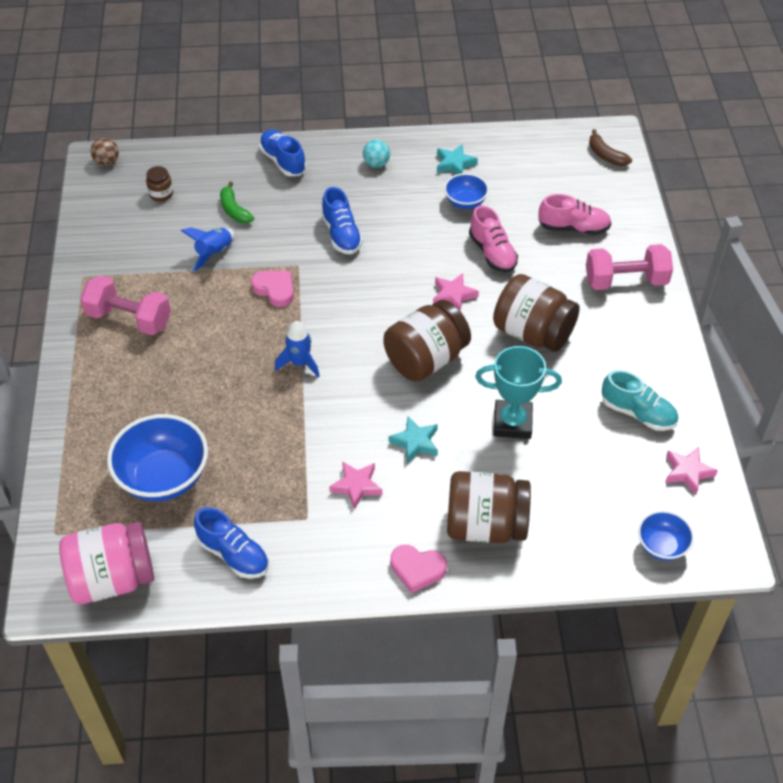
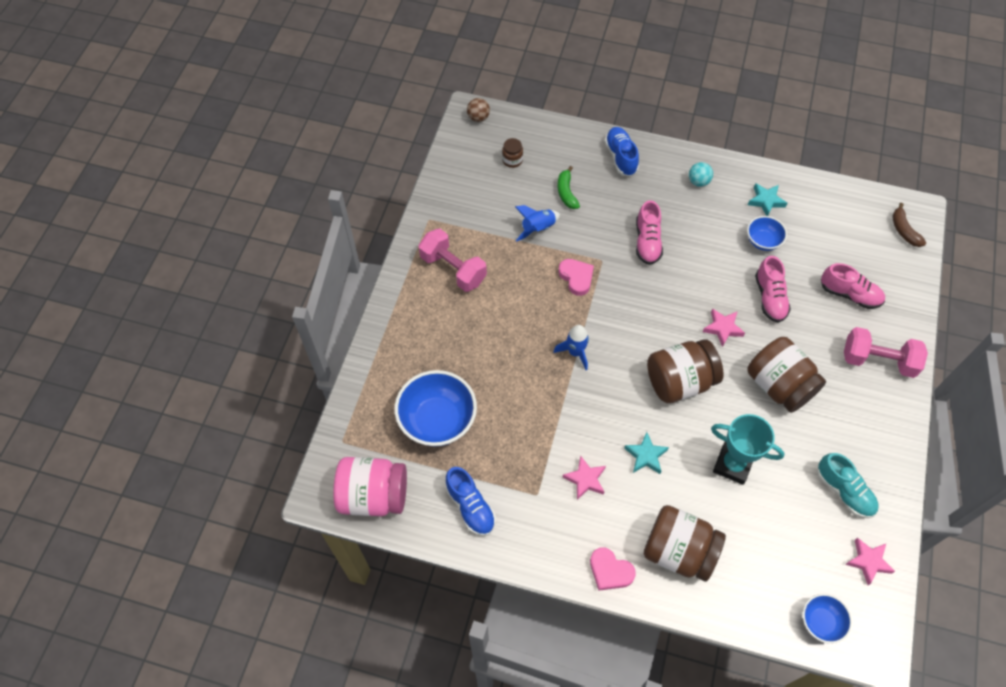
camera: 20 degrees right, 10 degrees up
blue shoe [321,187,363,254] -> pink shoe [636,200,663,265]

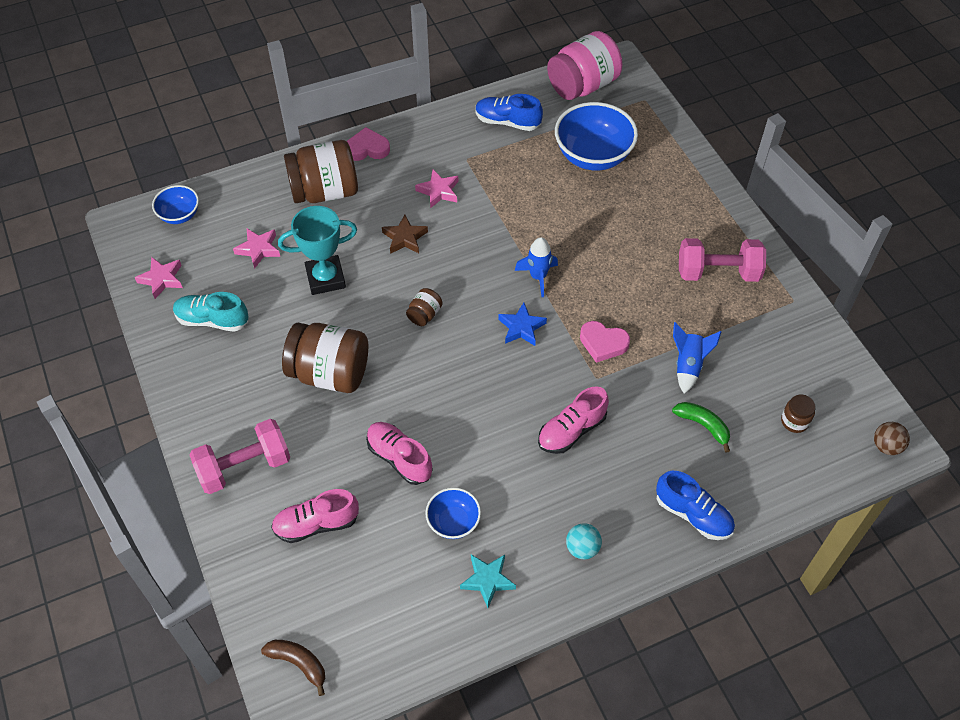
camera: 140 degrees right, 5 degrees down
turquoise star [624,432,669,474] -> brown star [382,215,428,254]
pink shoe [636,200,663,265] -> pink shoe turned 90 degrees counterclockwise [538,386,609,454]
brown jar [647,339,724,403] -> brown jar [406,288,443,326], size x0.45
pink star [703,308,745,347] -> pink star moved to [233,229,280,269]
none -> blue star [498,303,547,346]

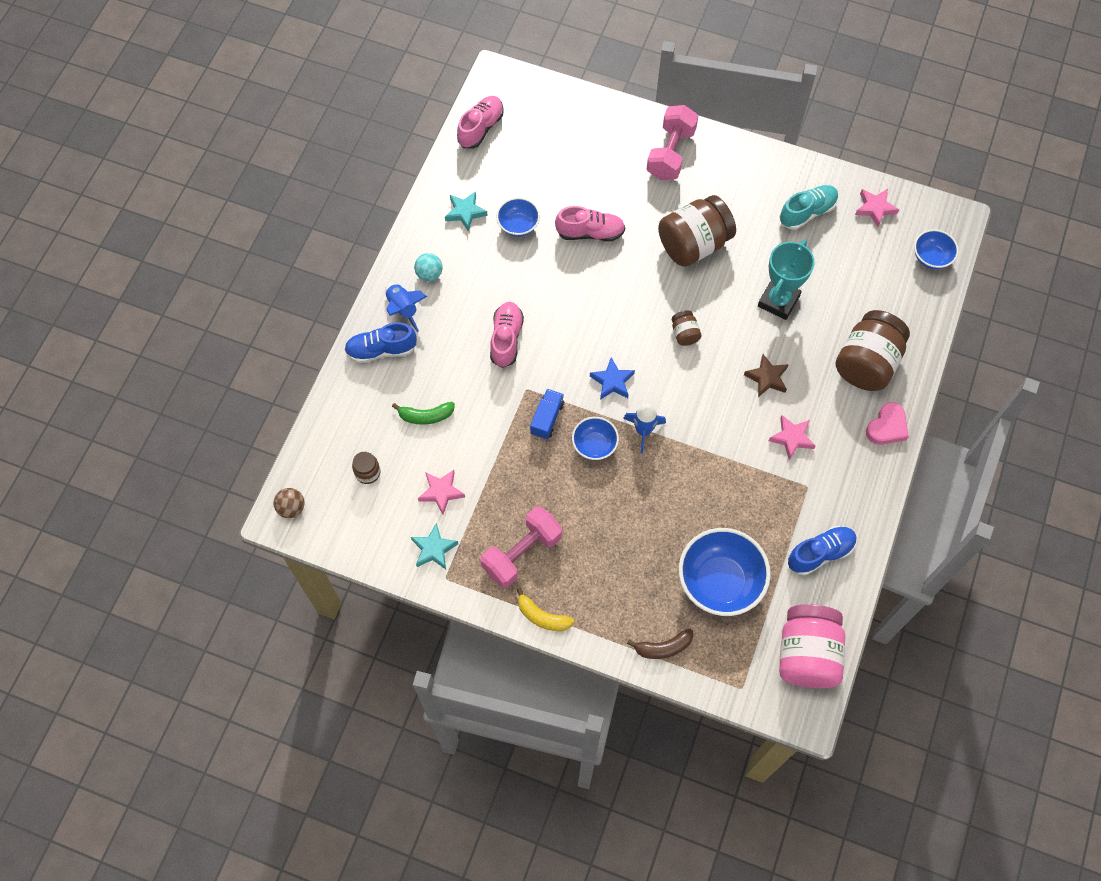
camera: 135 degrees right, 10 degrees up
pink star [233,229,280,269] -> pink star moved to [418,470,465,514]
brown banana [261,640,325,696] -> brown banana moved to [627,629,693,659]
pink shoe [271,489,359,543] -> pink shoe moved to [457,96,504,149]
pink heart [580,321,630,363] -> blue truck [530,389,564,439]
blue rocket [673,322,722,394] -> blue rocket moved to [385,283,427,332]
none -> turquoise star [411,523,458,569]
none -> yellow banana [517,588,574,631]
none -> blue bowl [572,417,619,460]

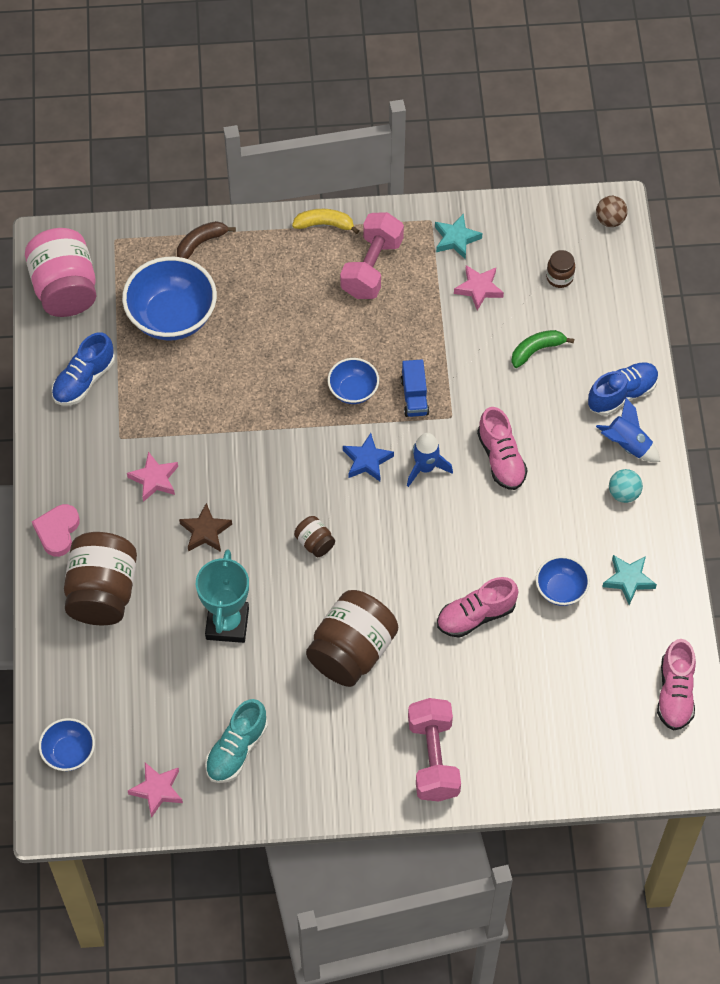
camera: 155 degrees right, 5 degrees down
blue rocket [623,404,666,454] -> blue rocket moved to [407,433,453,487]

